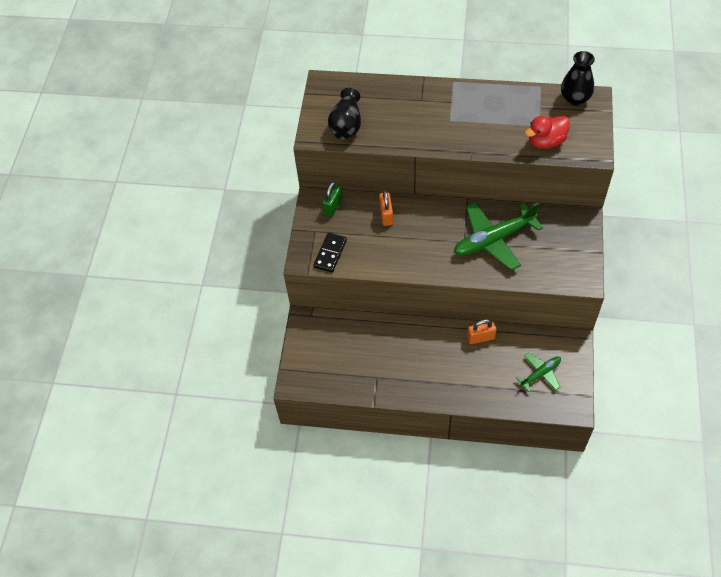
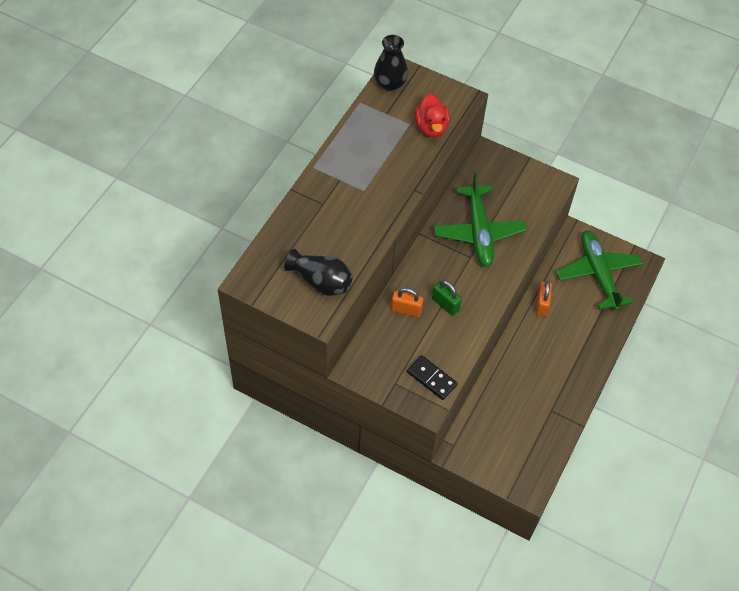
camera: 75 degrees left, 0 degrees up
green padlock [322,182,343,217] -> green padlock moved to [432,280,462,316]
green plane [516,352,561,392] -> green plane [557,230,643,311], size x1.83

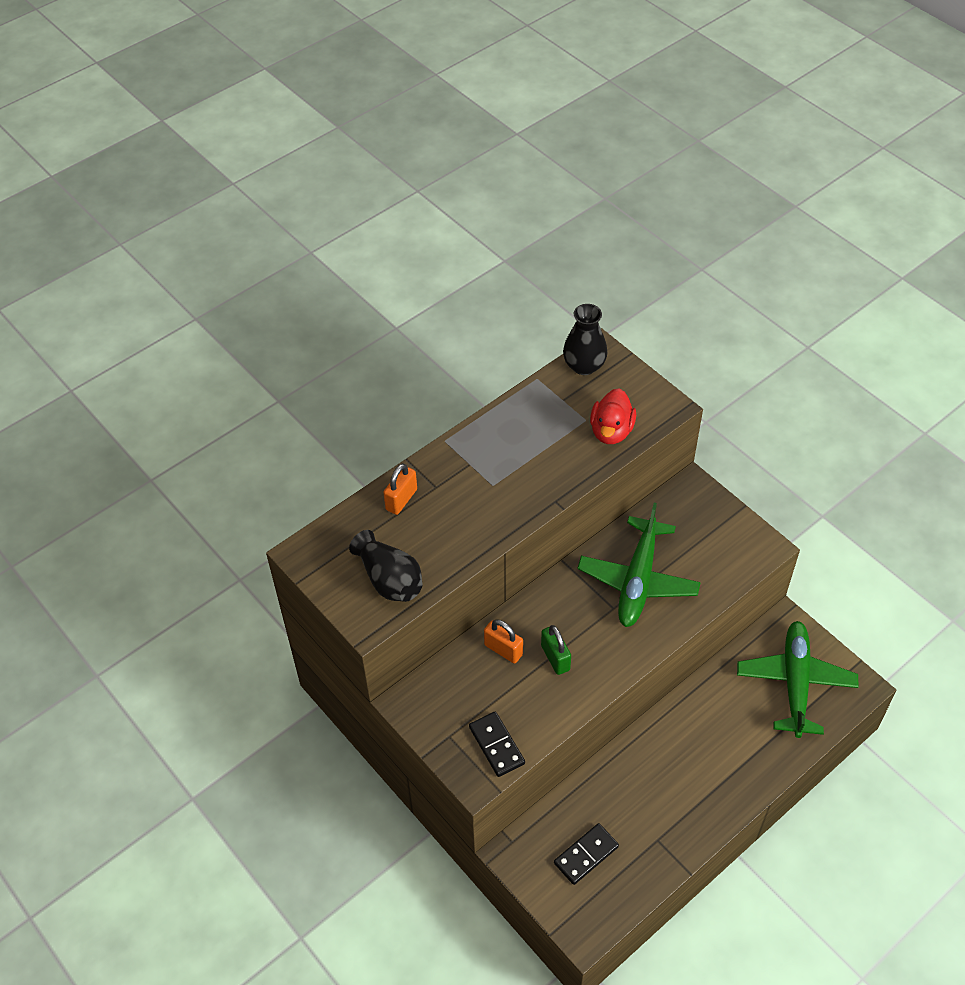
camera: 25 degrees right, 5 degrees down
orange padlock [536,281,552,316] -> orange padlock moved to [383,463,417,515]
none -> black domino [554,823,619,885]

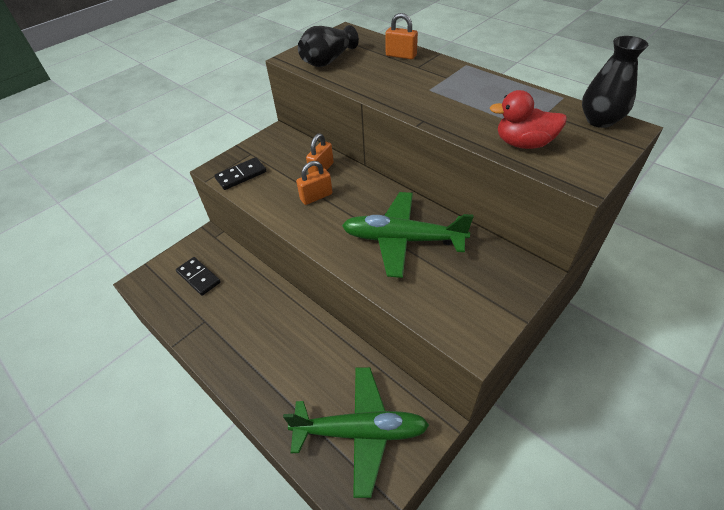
camera: 85 degrees right, 5 degrees down
green padlock [541,625,571,675] -> orange padlock [296,161,332,205]

